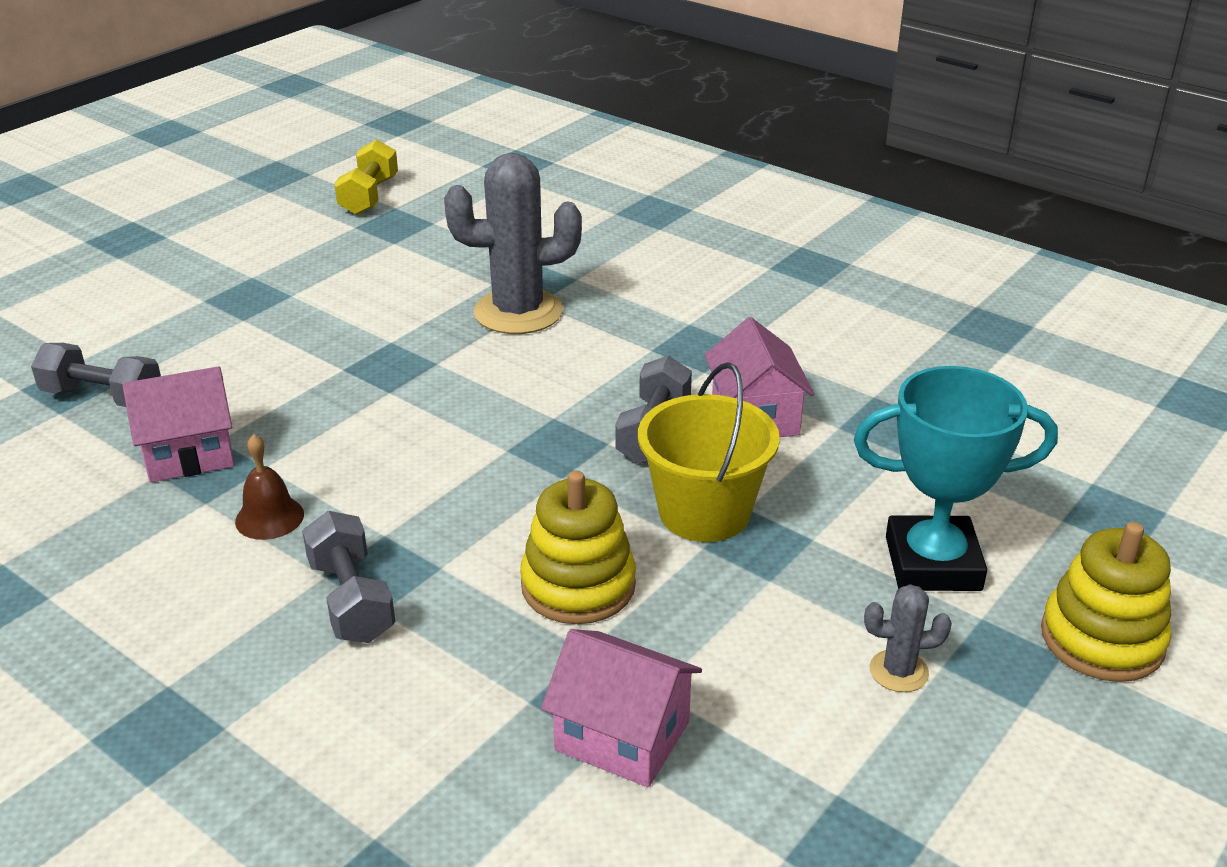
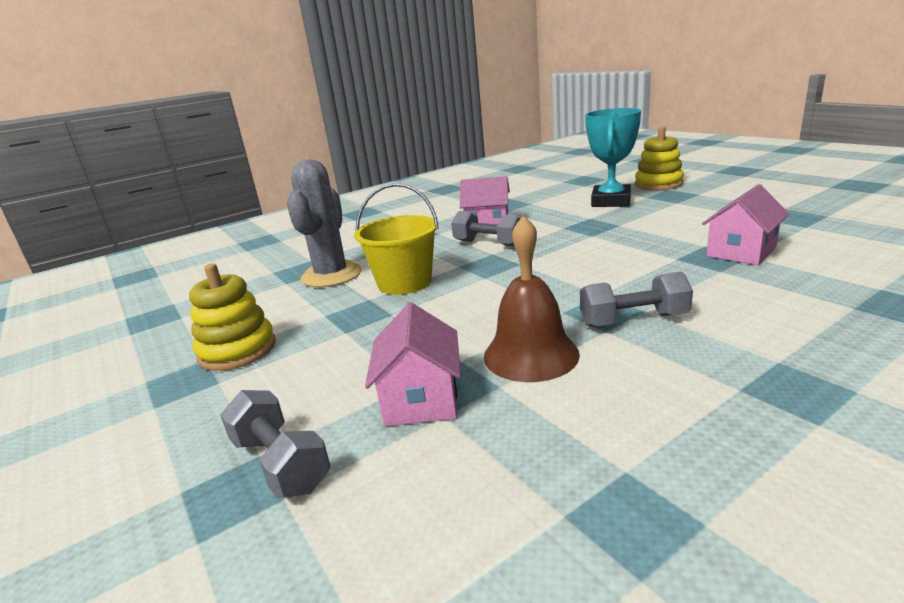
camera: 70 degrees left, 10 degrees down
grey dumbbell [31,343,161,407] -> grey dumbbell turned 75 degrees counterclockwise [220,390,331,498]
brown bell [235,434,304,540] -> brown bell [484,215,580,382], size x1.74
yellow dumbbell [334,140,398,215] -> none
yellow stacking toy [520,471,636,624] -> yellow stacking toy moved to [189,263,276,371]
yellow bucket [638,362,780,542] -> yellow bucket moved to [354,183,439,295]
grey cactus [864,584,952,692] -> none

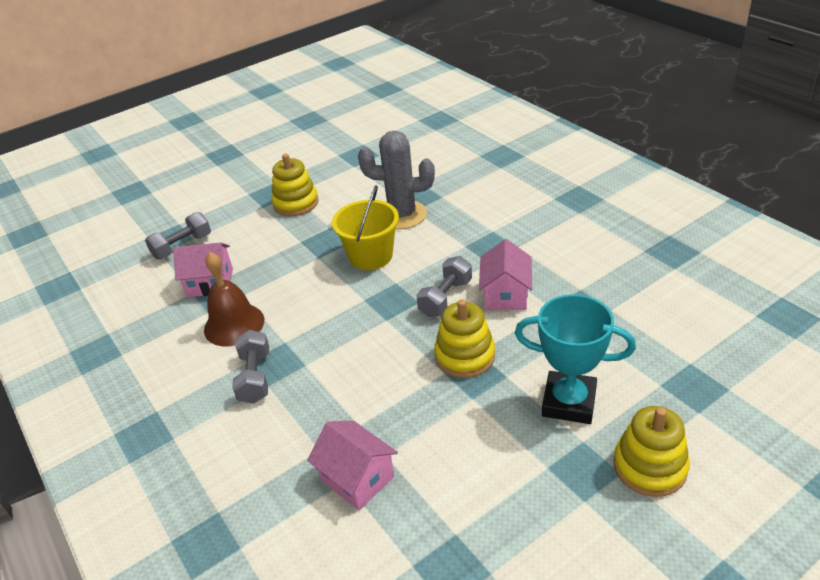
camera: 90 degrees right, 15 degrees up
none -> yellow stacking toy [434,299,495,378]

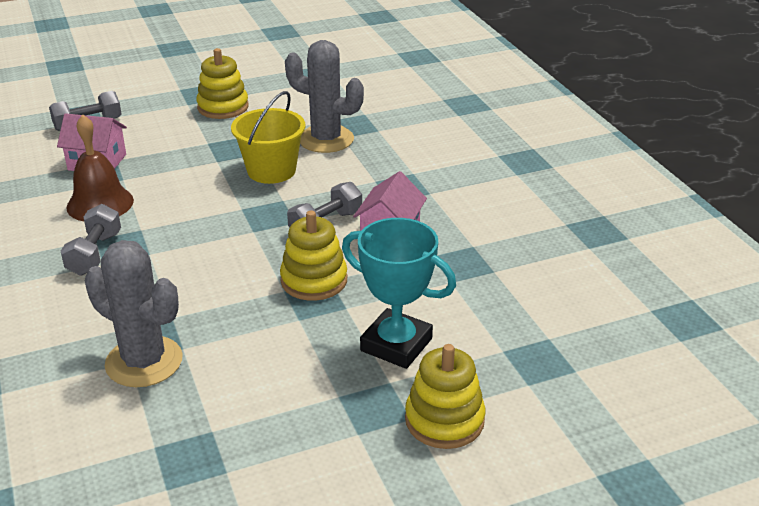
camera: 10 degrees right, 5 degrees down
pink house [307,421,398,510] -> grey cactus [85,240,183,387]

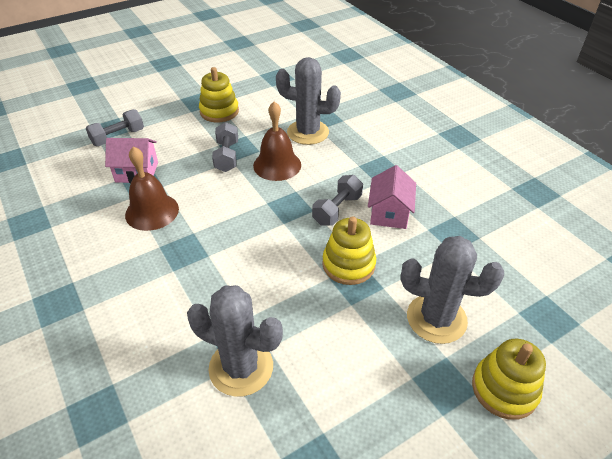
camera: 10 degrees left, 10 degrees up
grey dumbbell [61,204,121,276] -> grey dumbbell moved to [212,122,238,172]
yellow bucket [231,91,305,184] -> brown bell [253,101,301,181]
turquoise trophy [342,218,456,369] -> grey cactus [401,236,504,344]

